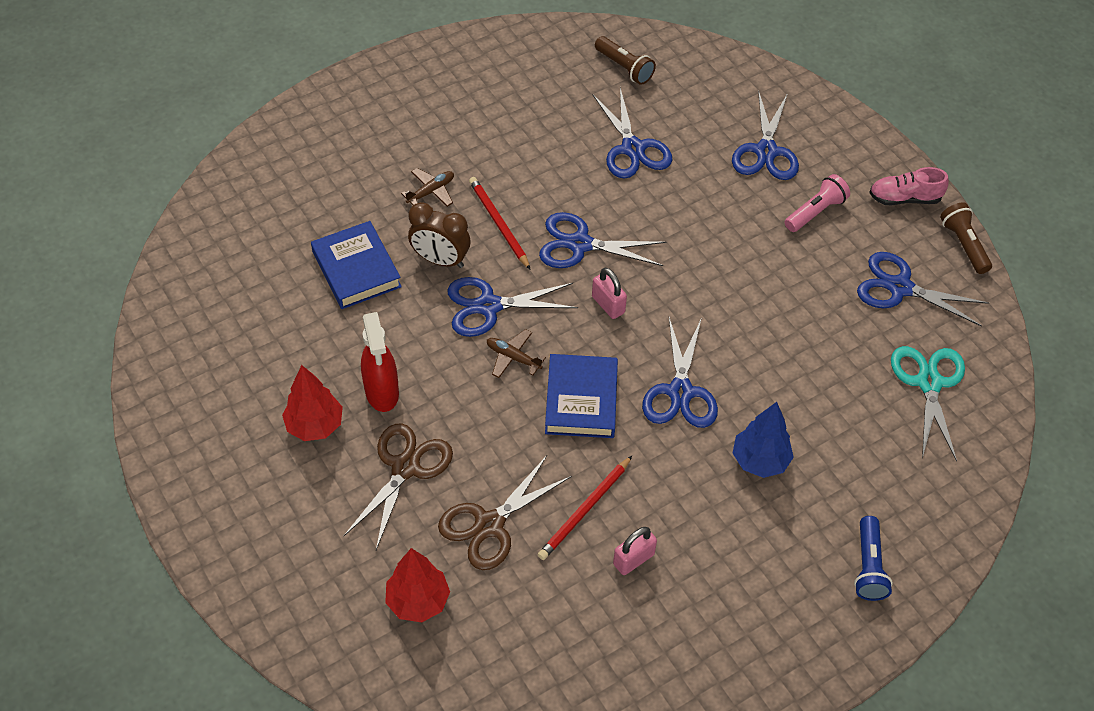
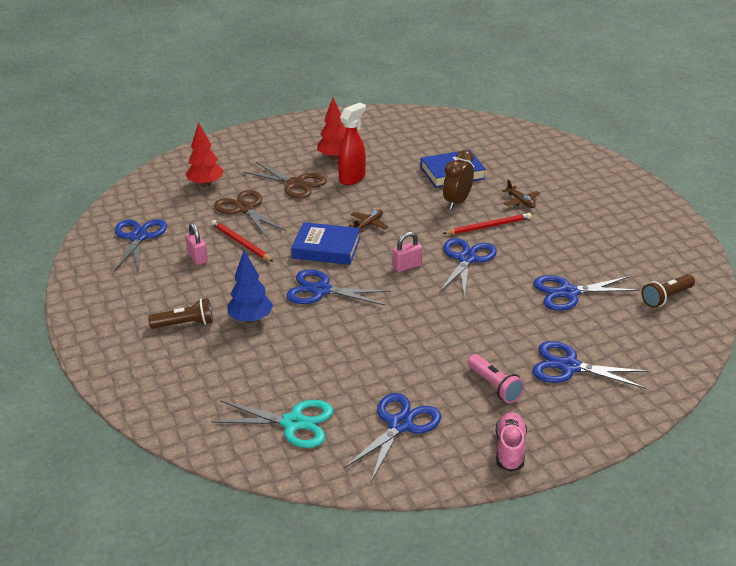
camera: 100 degrees right, 20 degrees down
red spray bottle [361,312,399,412] -> red spray bottle turned 135 degrees clockwise [338,102,366,185]
blue scissors [447,277,578,337] -> blue scissors moved to [113,219,167,273]
blue flashlight [854,516,893,601] -> none
brown flashlight [940,202,992,274] -> brown flashlight moved to [148,298,213,329]

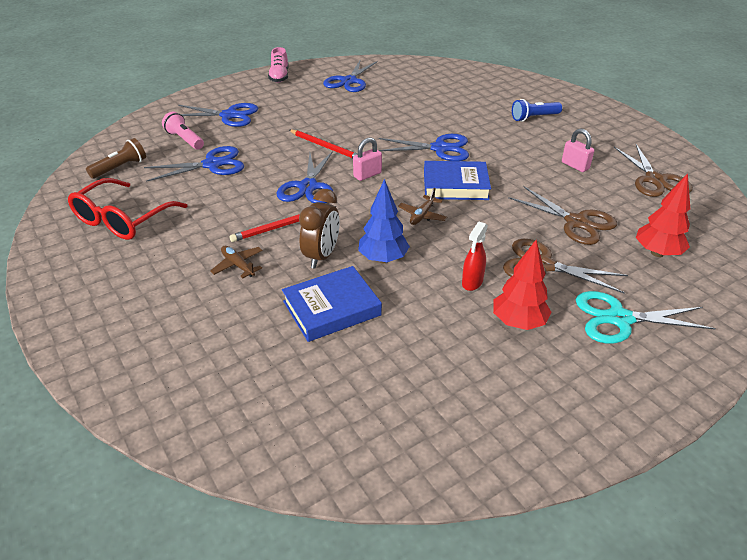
camera: 170 degrees right, 5 degrees up
blue scissors [113,219,167,273] -> brown scissors [614,144,693,197]
brown flashlight [148,298,213,329] -> blue flashlight [512,99,562,122]
red pencil [211,220,273,262] -> red pencil moved to [289,130,358,158]
turquoise scissors [211,400,333,448] -> turquoise scissors moved to [576,291,716,344]
blue tree [227,250,273,323] -> blue tree moved to [358,179,410,263]
red spray bottle [338,102,366,185] -> red spray bottle [462,222,488,291], size x0.65
pink flashlight [467,354,525,403] -> pink flashlight moved to [162,112,204,150]
none -> red glasses [68,178,188,240]

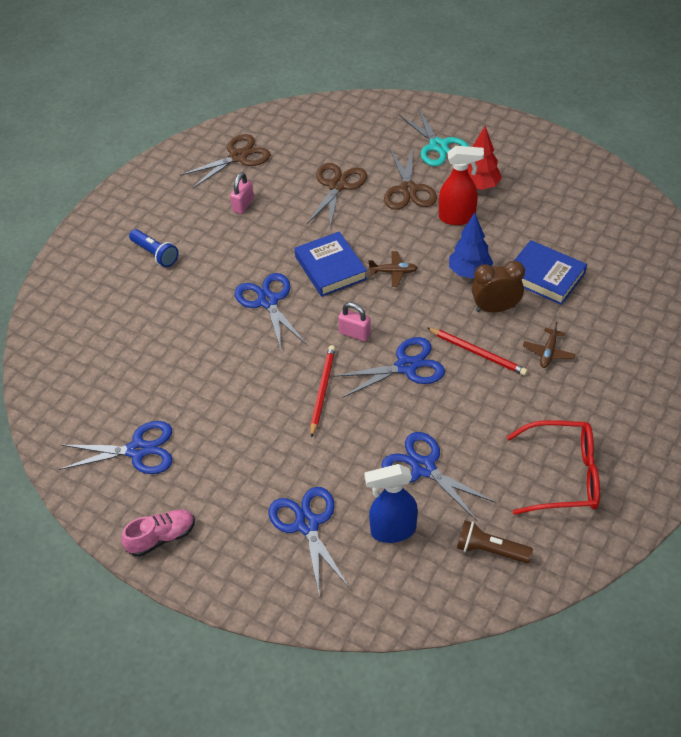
camera: 115 degrees left, 10 degrees up
pink flashlight [162,112,204,150] -> blue spray bottle [364,464,418,543]
red spray bottle [462,222,488,291] -> red spray bottle [439,146,484,225], size x1.54
red tree [636,173,690,257] -> none

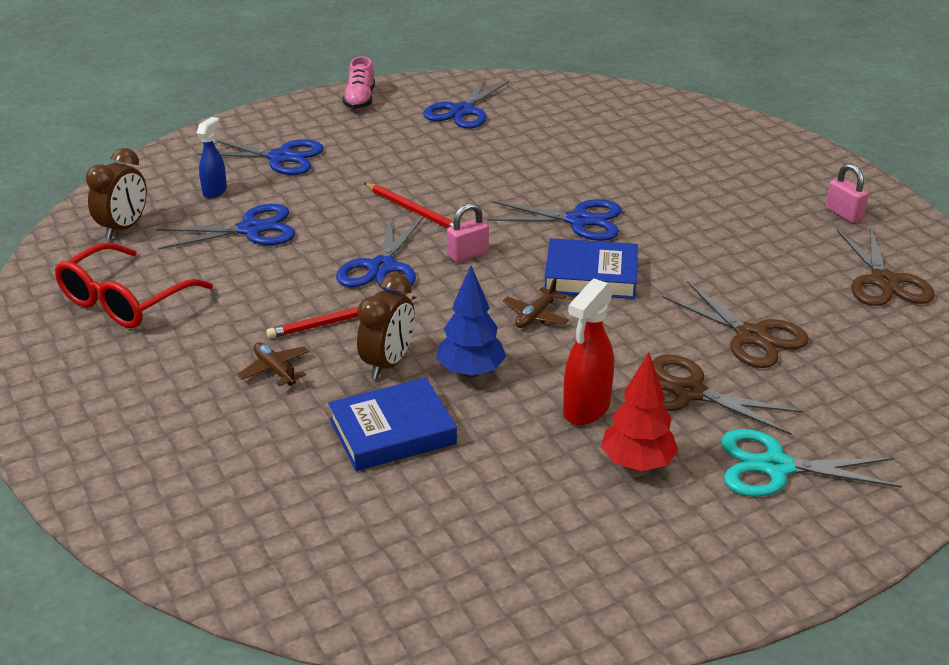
camera: 120 degrees right, 15 degrees down
blue flashlight [129,229,179,267] -> none
pink padlock [230,172,254,214] -> pink padlock moved to [826,163,869,223]
blue spray bottle [364,464,418,543] -> blue spray bottle [197,117,227,198], size x0.65
brown flashlight [457,520,533,563] -> brown clock [86,148,147,239]

